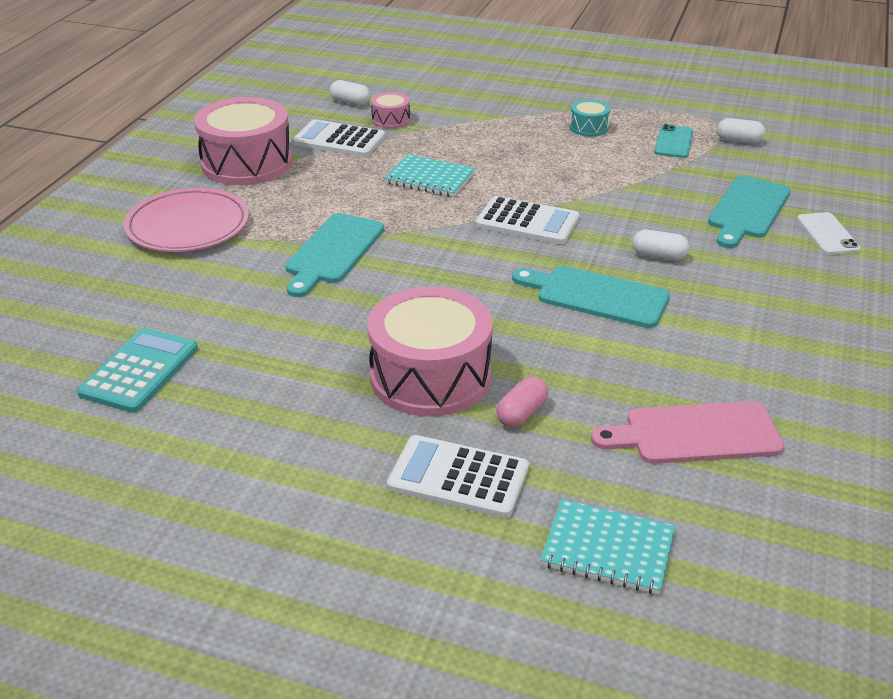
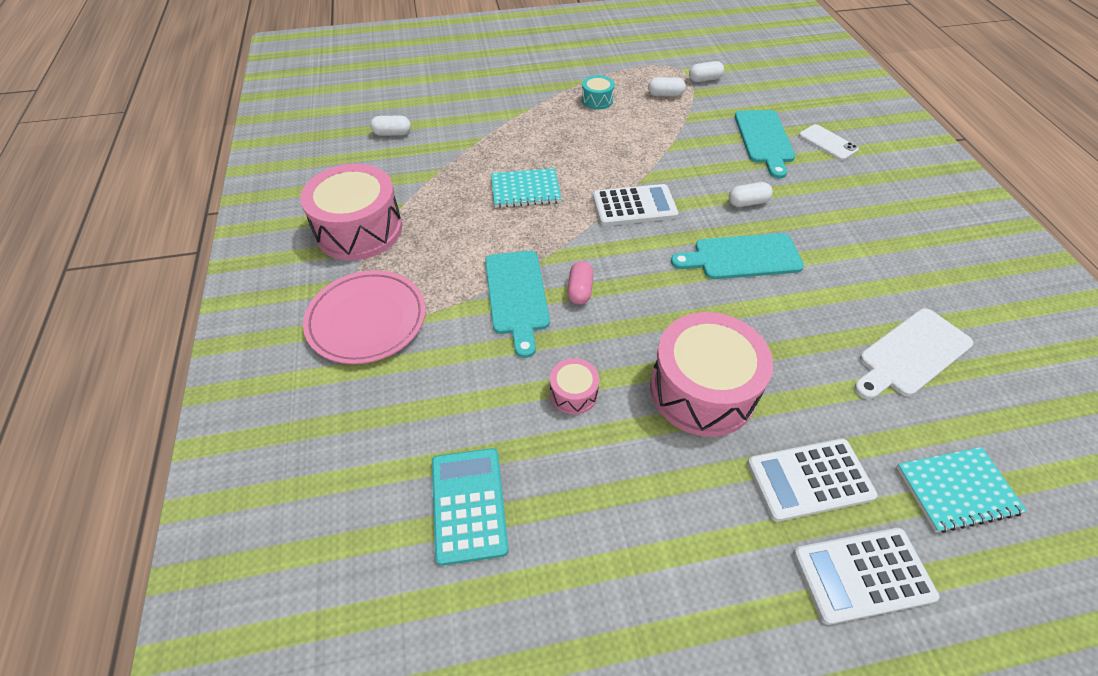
camera: 30 degrees left, 15 degrees up
white calculator [292,119,385,157] -> white calculator moved to [793,528,939,625]
pink drum [371,92,410,129] -> pink drum moved to [550,358,600,414]
pink capsule [496,376,548,427] -> pink capsule moved to [567,261,593,305]
pink cutting board [591,401,784,464] -> white cutting board [854,308,973,399]
turquoise phone [654,124,693,158] -> white capsule [648,77,686,97]

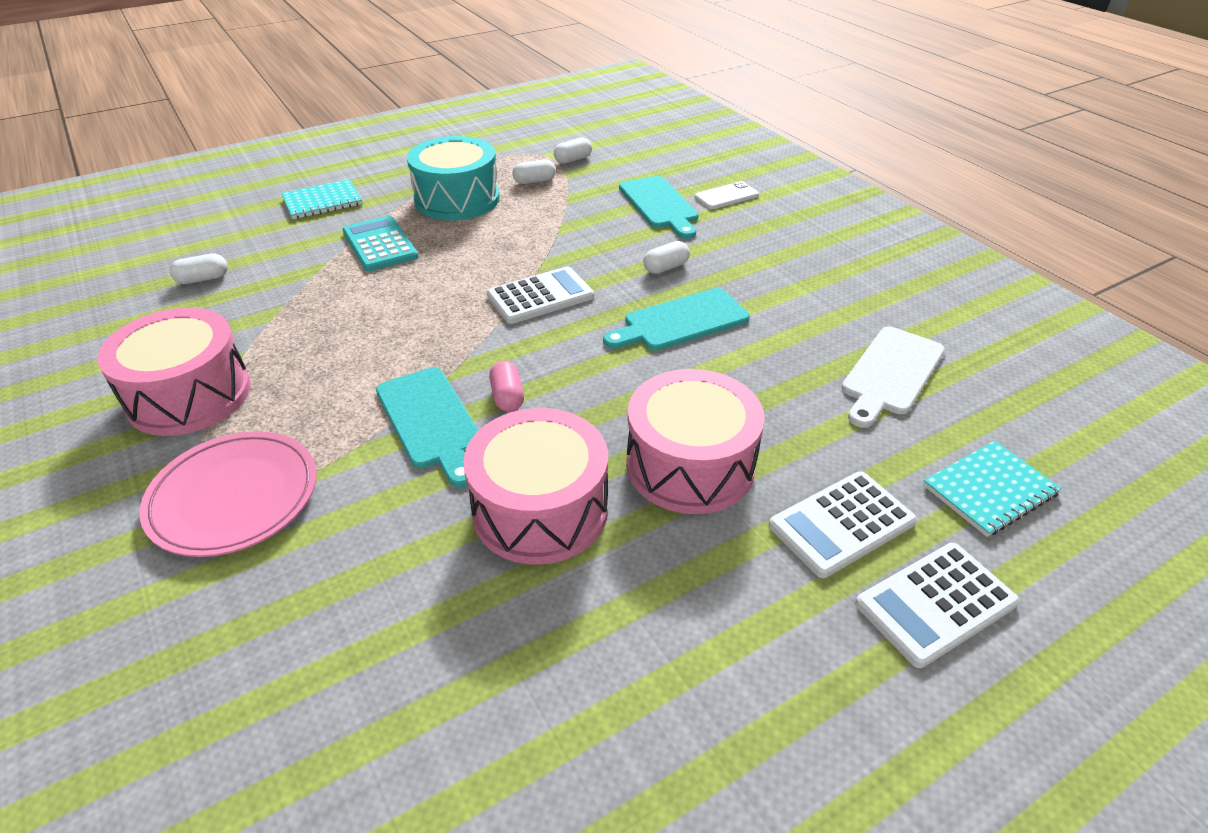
camera: 20 degrees left, 10 degrees down
turquoise calculator [432,448,509,566] -> turquoise calculator moved to [342,216,418,271]
turquoise notebook [491,168,561,208] -> turquoise notebook moved to [281,179,362,219]
pink drum [550,358,600,414] -> pink drum [463,408,608,564], size x2.19
turquoise drum [582,75,615,110] -> turquoise drum [407,136,500,220], size x2.19
white phone [799,124,859,160] -> white phone turned 60 degrees counterclockwise [695,181,759,209]

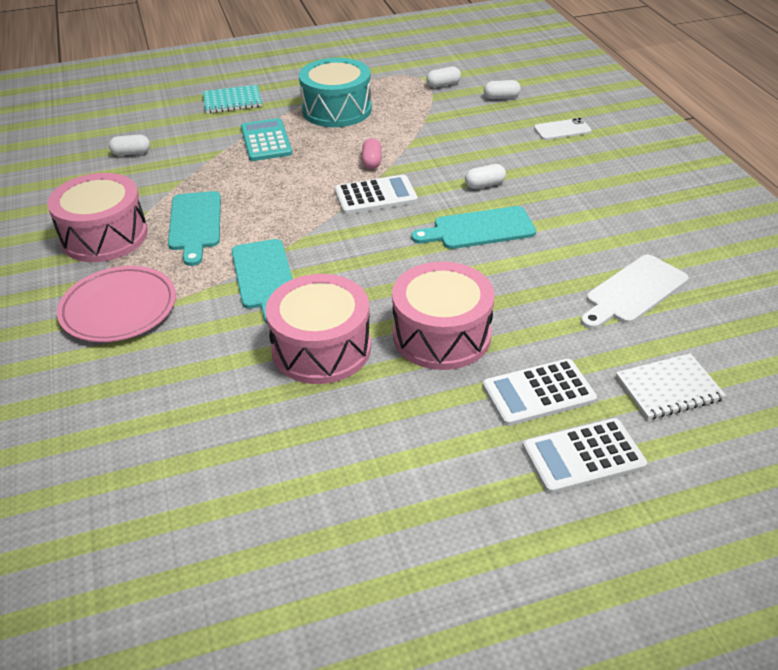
camera: 15 degrees right, 0 degrees up
pink capsule [489,361,524,412] -> pink capsule moved to [362,138,382,169]
white capsule [512,159,556,184] -> white capsule moved to [484,80,521,99]
turquoise cutting board [619,176,699,239] -> turquoise cutting board moved to [168,191,221,266]
turquoise notebook [923,441,1062,537] -> white notebook [616,353,726,420]

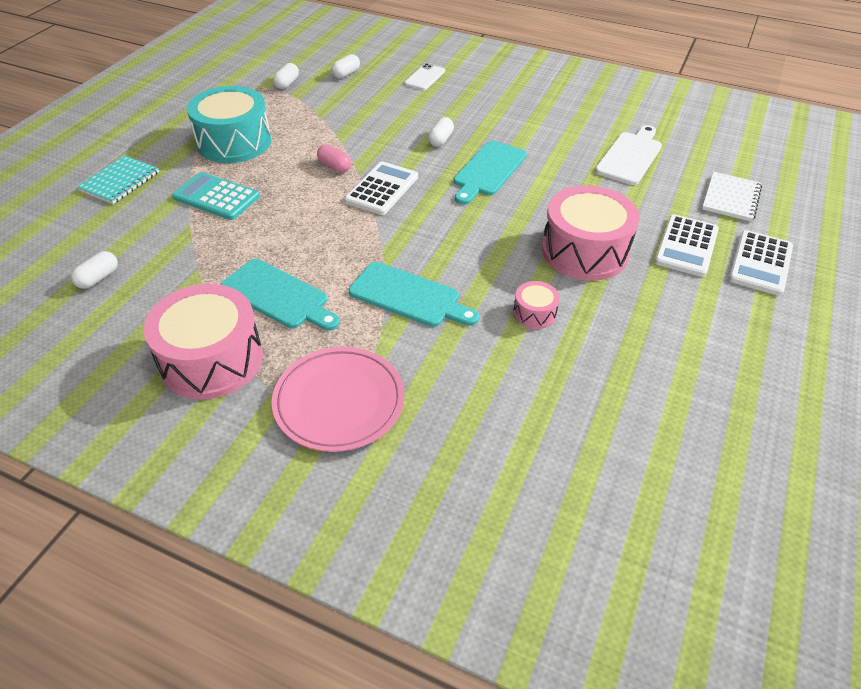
camera: 50 degrees left, 5 degrees up
pink drum [265,274,371,384] -> pink drum [513,281,560,329], size x0.46
white cutting board [581,254,689,329] -> white cutting board turned 150 degrees counterclockwise [595,125,662,185]

